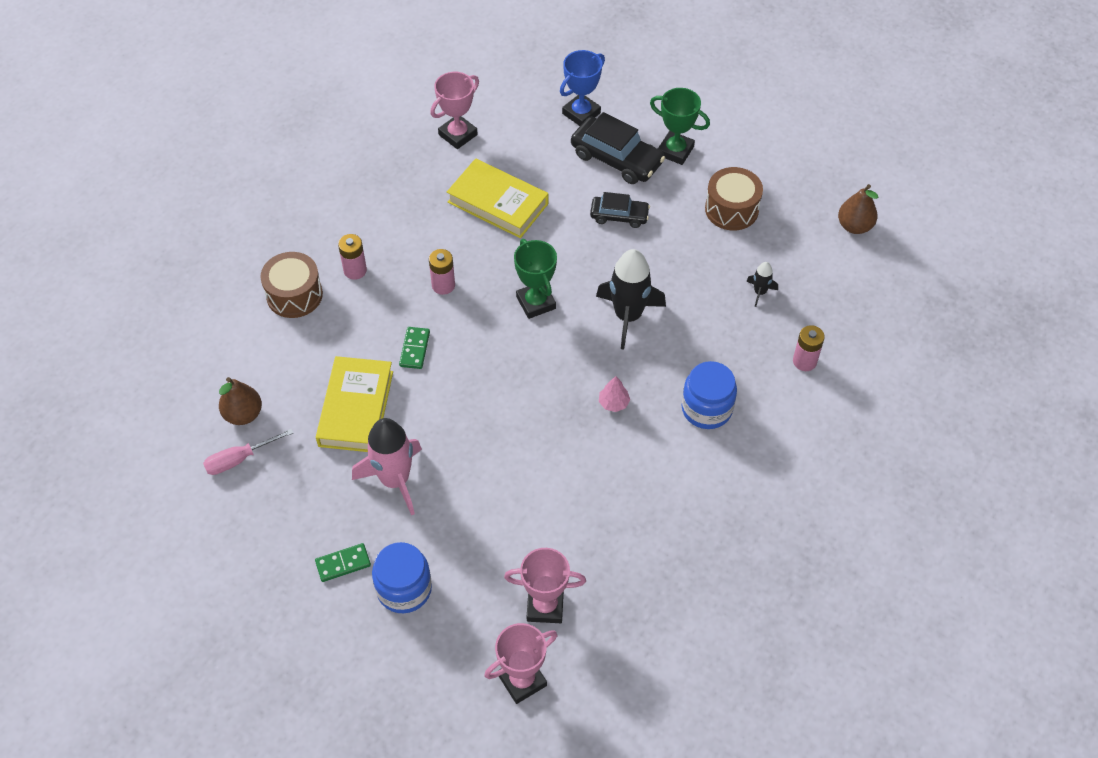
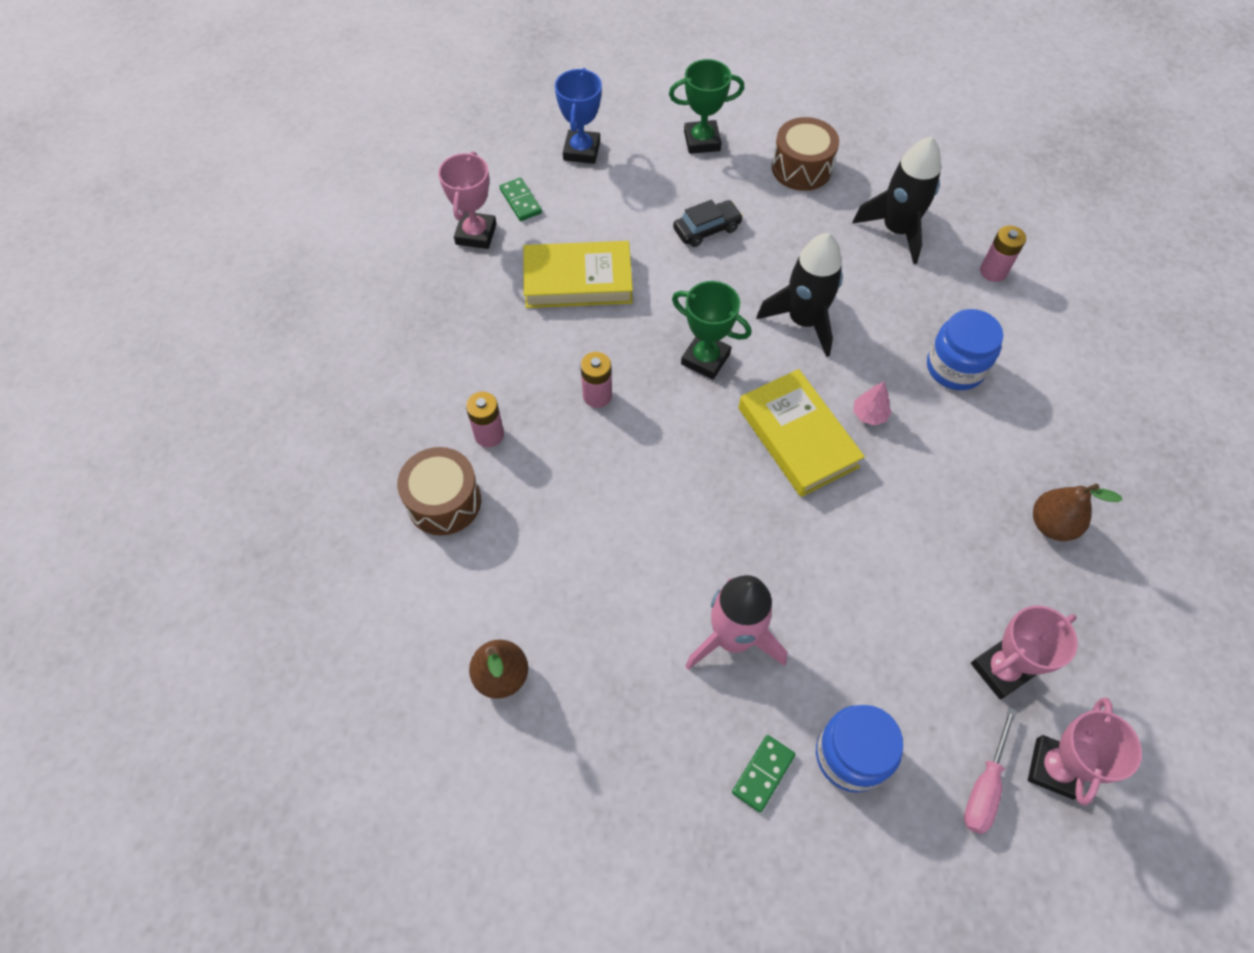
camera: 35 degrees left, 5 degrees up
pink screwdriver [203,429,293,475] -> pink screwdriver moved to [964,707,1017,834]
yellow book [316,356,393,452] -> yellow book moved to [738,369,865,497]
green domino [399,327,430,369] -> green domino moved to [499,177,542,221]
black car [571,112,665,184] -> none
black rocket [746,262,778,307] -> black rocket [852,136,941,264], size x2.14
brown pear [838,184,878,234] -> brown pear moved to [1033,484,1122,541]

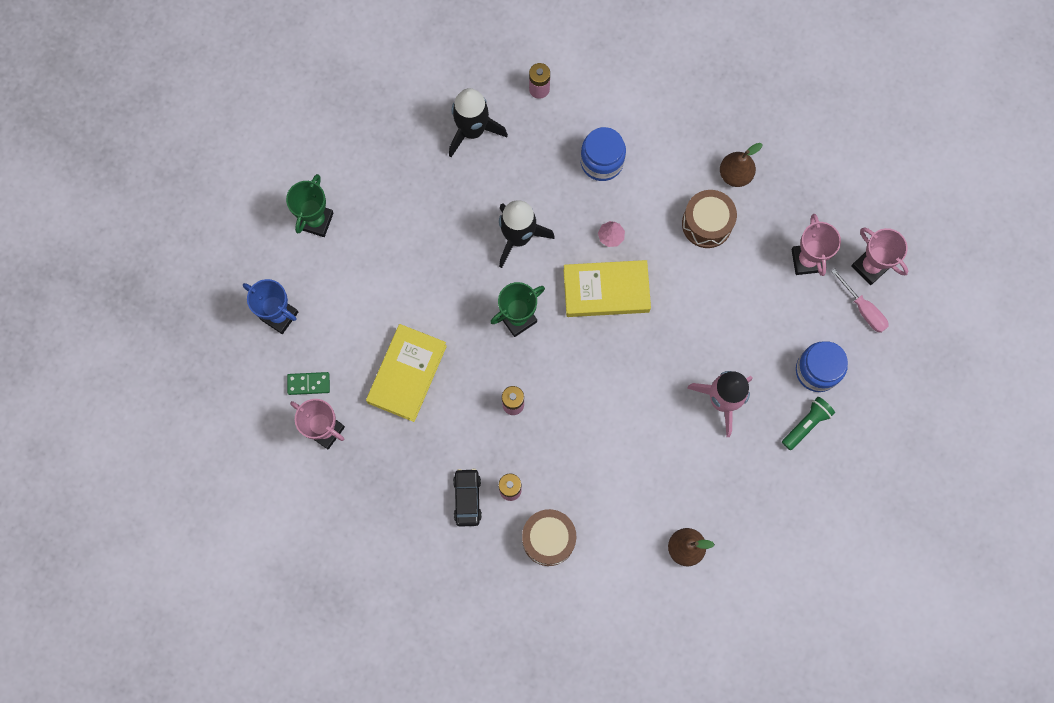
camera: 65 degrees left, 15 degrees up
black car [673,200,743,247] -> black car moved to [453,468,482,527]
green domino [732,735,796,813] -> green flashlight [782,397,835,450]
brown drum [772,117,839,191] -> brown drum moved to [682,190,737,248]

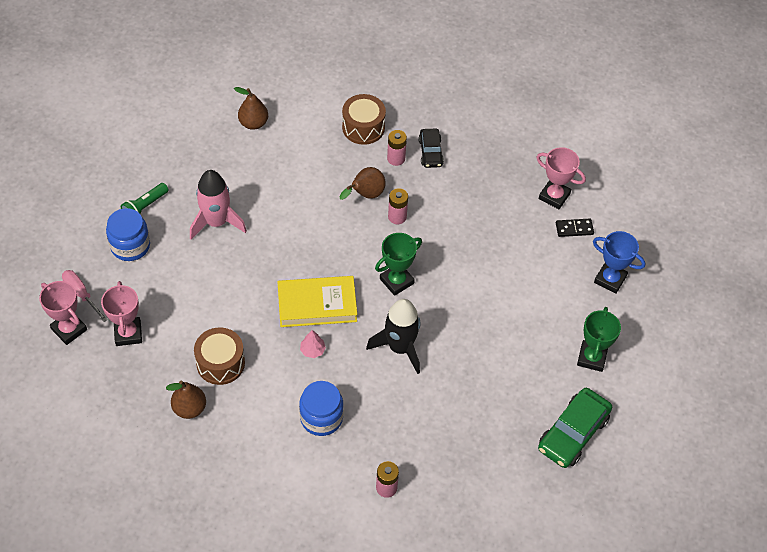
camera: 175 degrees right, 20 degrees down
green domino [287,372,330,395] -> black domino [556,219,594,237]
yellow book [366,324,447,422] -> none
black rocket [449,88,508,157] -> none
none -> brown pear [340,167,386,200]
none -> green car [538,388,612,468]

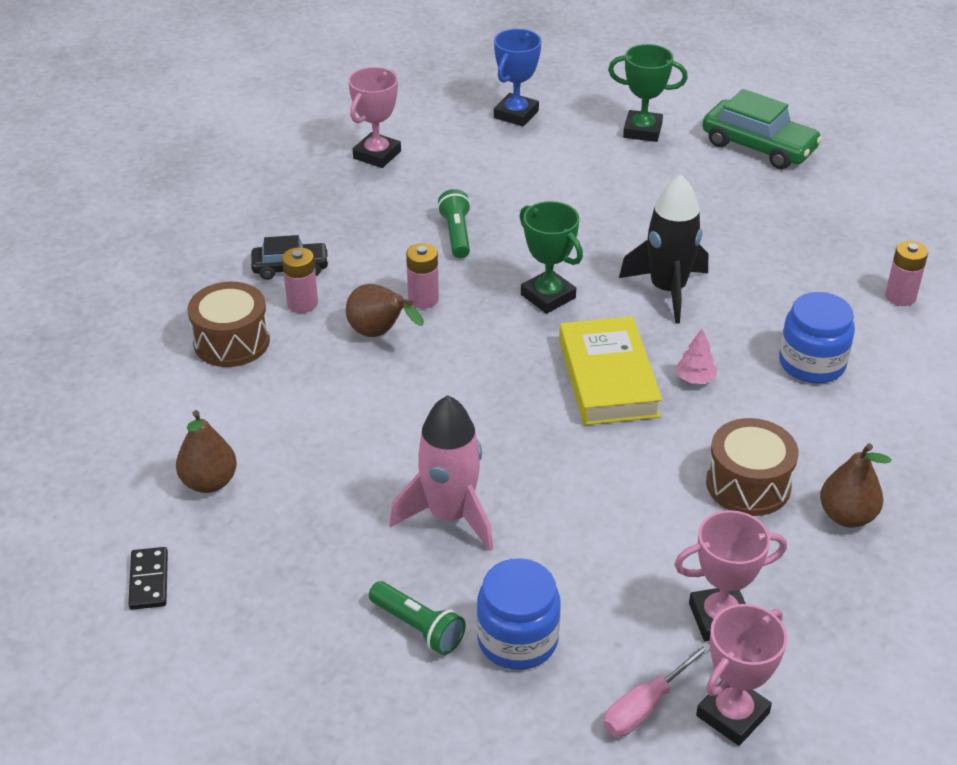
camera: 90 degrees left, 15 degrees down
black domino [556,219,594,237] -> black domino moved to [128,547,168,610]
none -> green flashlight [438,189,471,258]

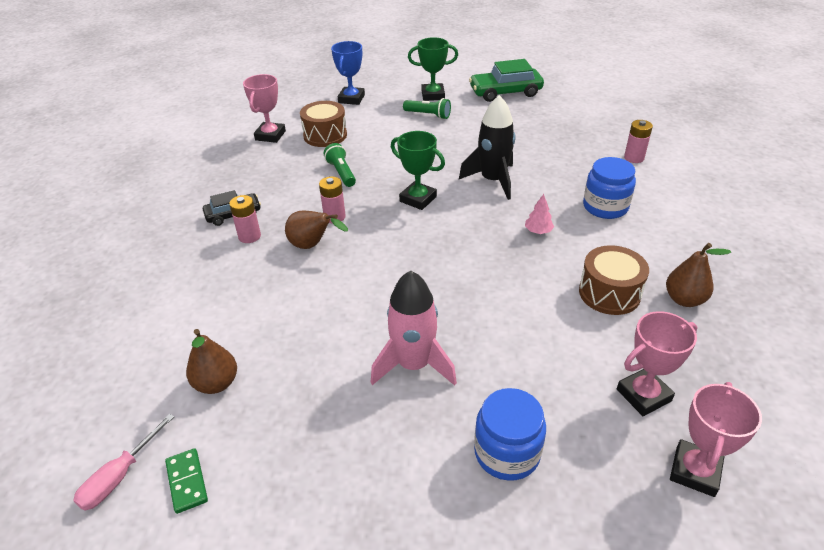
camera: 15 degrees left, 0 degrees up
black domino [128,547,168,610] -> green domino [165,448,208,514]
brown drum [188,282,270,367] -> brown drum moved to [300,101,347,147]
green flashlight [369,581,466,655] -> green flashlight moved to [403,98,451,119]
yellow book [559,316,662,425] -> none
pink screwdriver [603,642,710,737] -> pink screwdriver moved to [73,414,174,511]
green car [702,89,823,169] -> green car turned 150 degrees clockwise [469,59,544,102]

